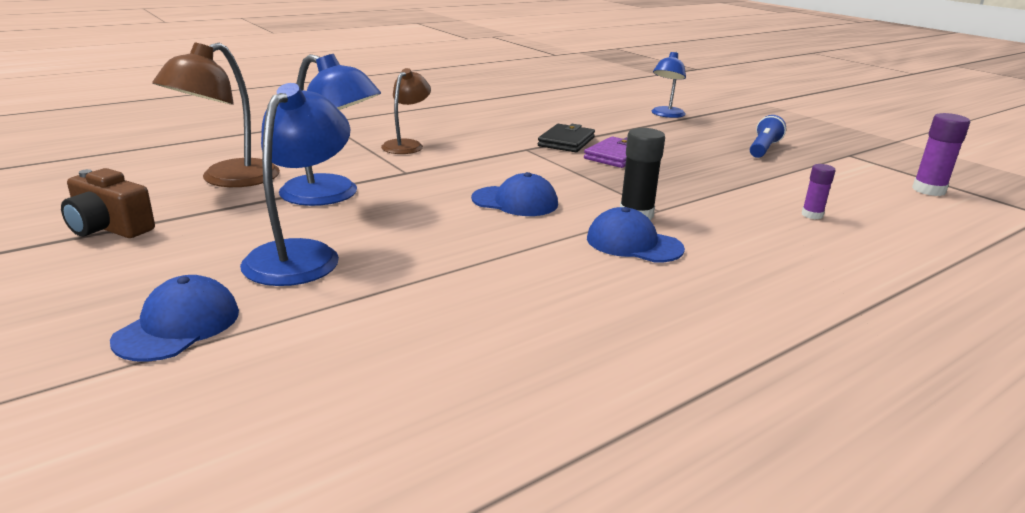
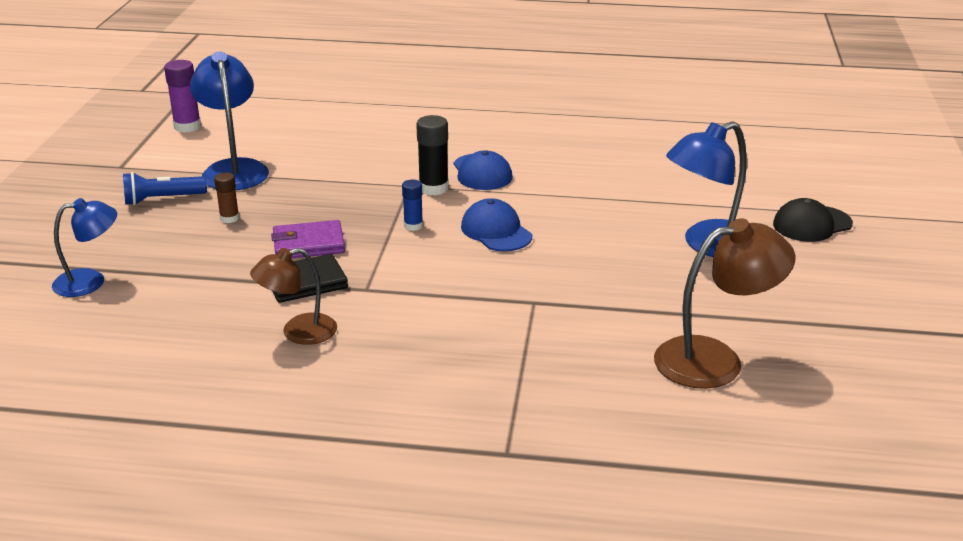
camera: 135 degrees left, 5 degrees up
brown camera [61,168,155,238] -> none
blue cap [110,275,239,362] -> black cap [773,198,853,242]
blue lamp [279,54,381,206] -> blue lamp moved to [190,51,269,190]
brown lamp [381,68,431,154] -> brown lamp moved to [250,248,337,345]
purple glue stick [802,164,835,219] -> none
none -> brown glue stick [214,173,239,223]
none -> blue glue stick [402,180,423,231]

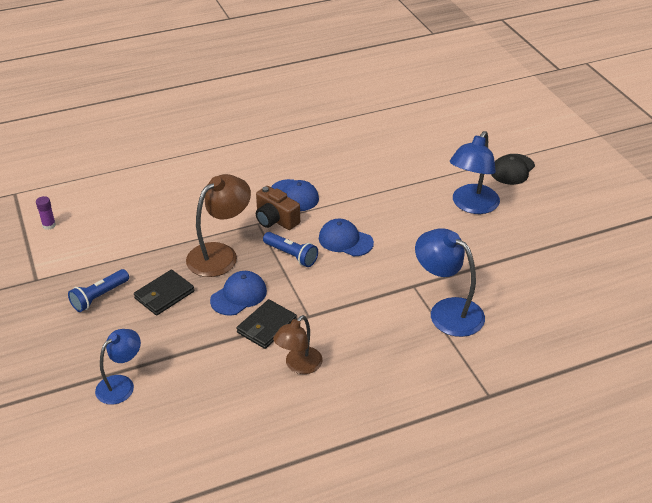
camera: 30 degrees left, 10 degrees up
purple glue stick [164,60,201,132] -> purple glue stick [36,196,56,230], size x0.61
blue lamp [190,51,269,190] -> blue lamp moved to [415,228,485,337]
brown glue stick [214,173,239,223] -> black wallet [134,270,194,316]
purple wallet [271,220,345,258] -> blue cap [210,271,267,316]
blue glue stick [402,180,423,231] -> blue flashlight [263,232,318,267]
black glue stick [416,115,449,195] -> brown camera [256,186,300,230]
brown lamp [654,218,796,389] -> brown lamp moved to [186,174,251,277]

